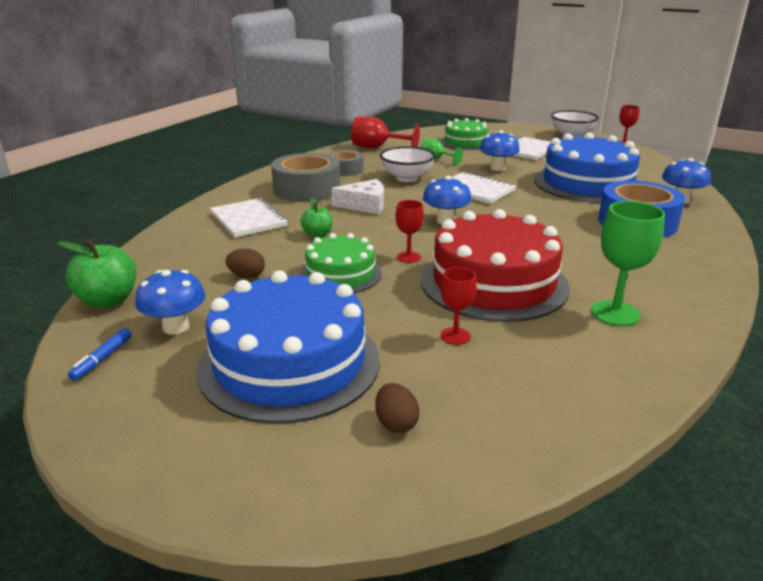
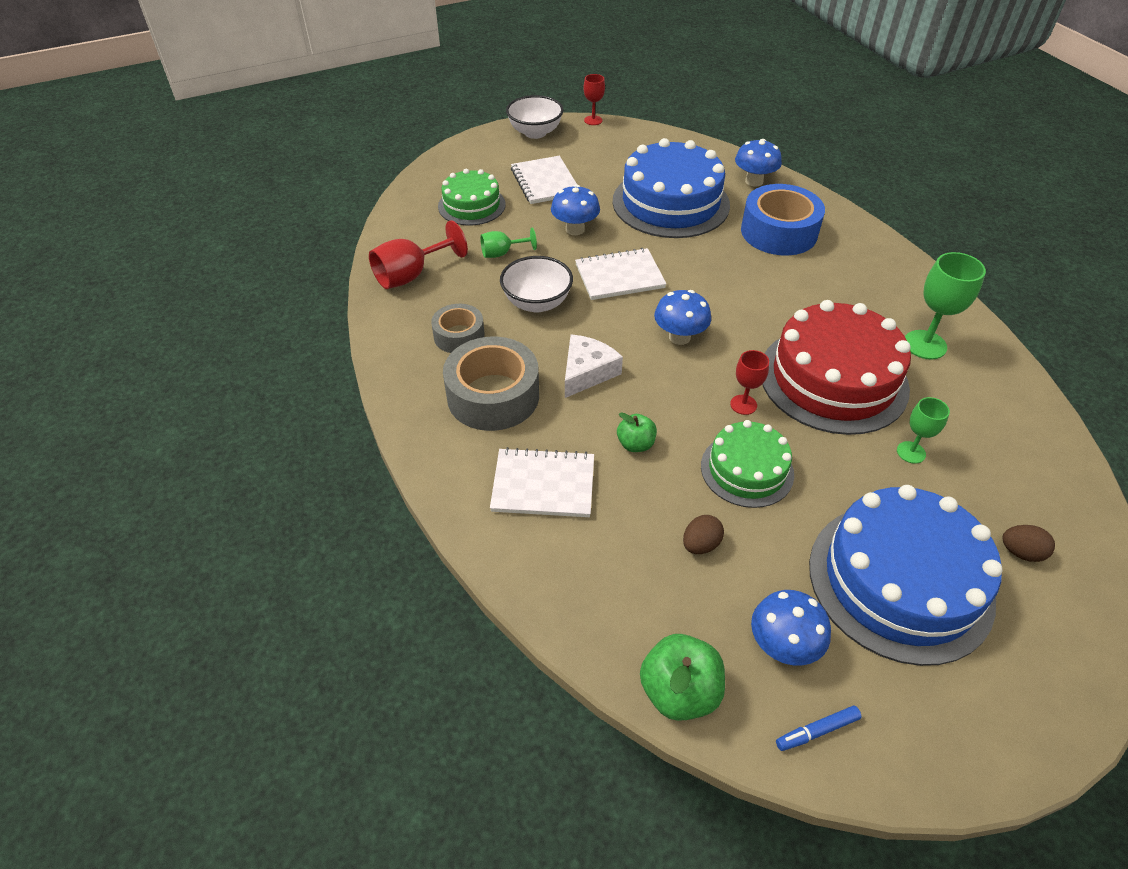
camera: 55 degrees left, 20 degrees up
blue marker [68,328,132,381] -> blue marker turned 105 degrees clockwise [776,706,861,751]
red goblet [441,267,477,345] -> green goblet [897,397,950,464]

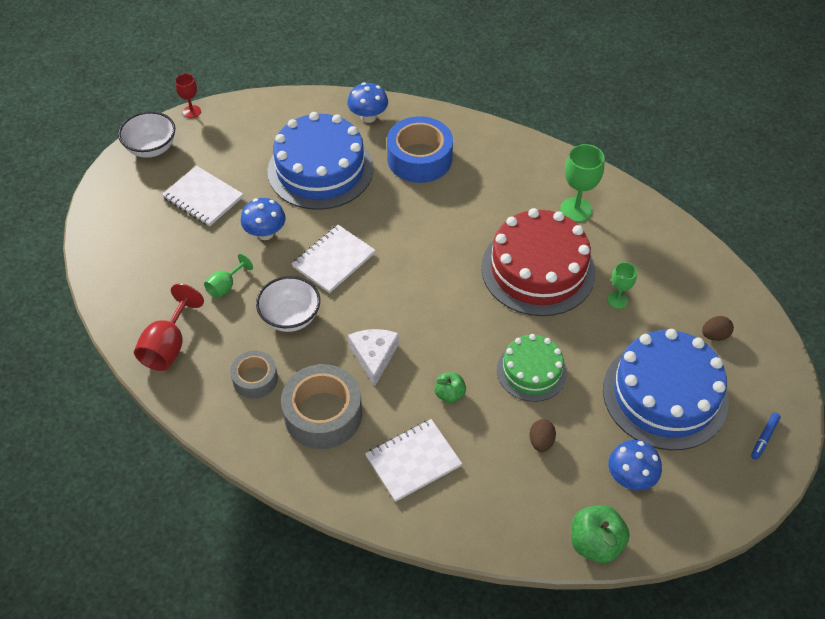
camera: 35 degrees left, 5 degrees up
green cake [438,169,506,225] -> none
blue mushroom [654,290,711,345] -> none
red goblet [730,350,769,415] -> none
blue marker [776,706,861,751] -> blue marker moved to [751,413,781,460]

